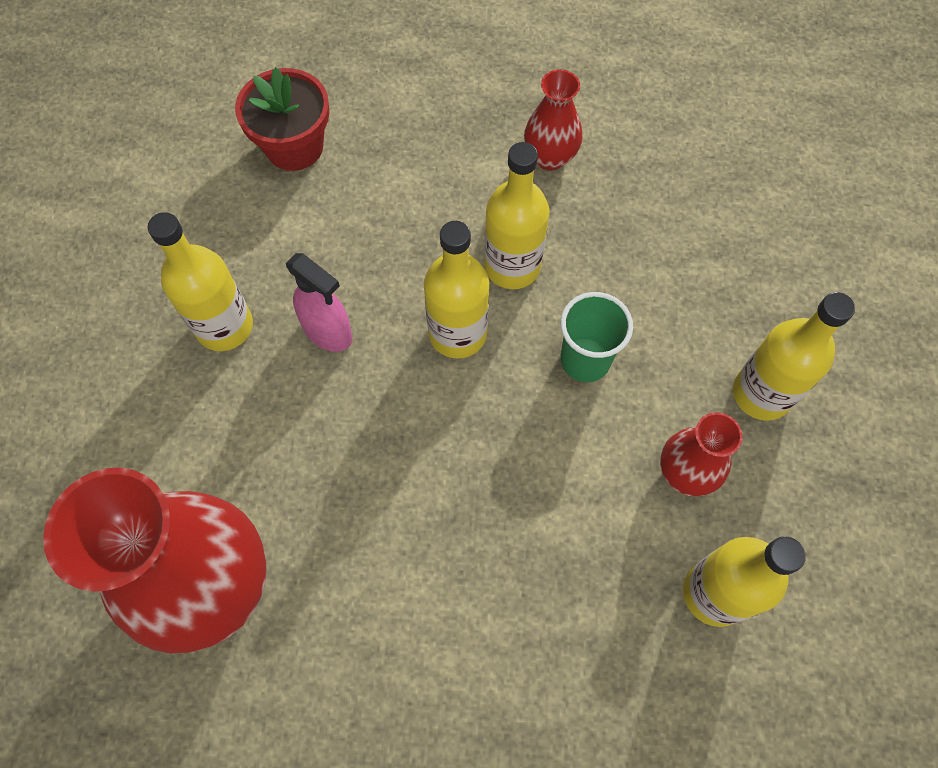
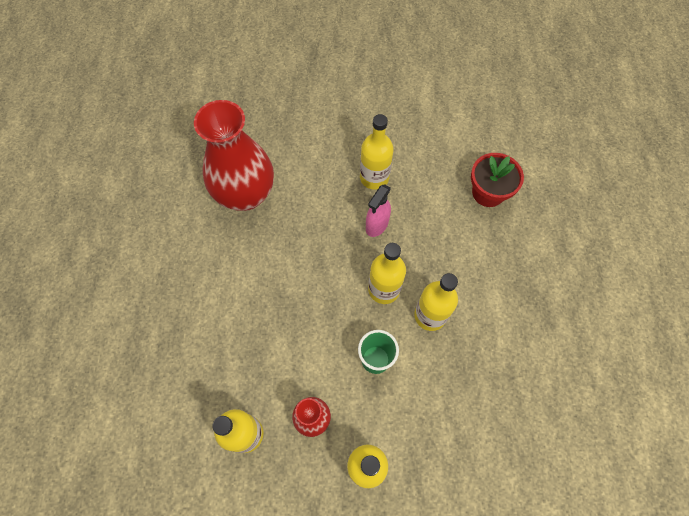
camera: 85 degrees right, 0 degrees up
red vase [524,69,582,170] -> none

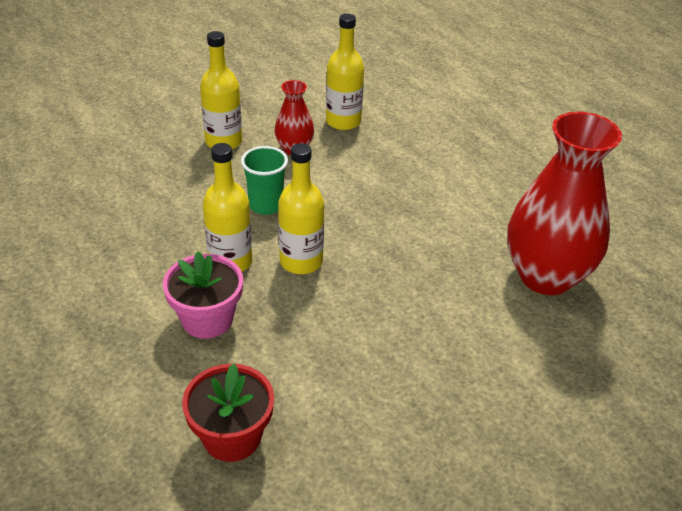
camera: 145 degrees right, 25 degrees down
yellow bottle [360,114,394,190] -> none
pink spray bottle [366,184,391,237] -> none
none -> pink flower pot [163,251,243,339]

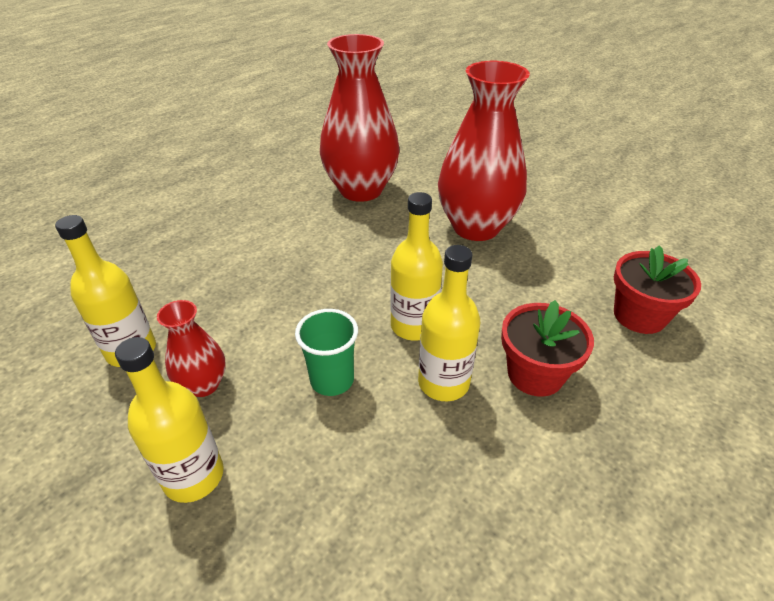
camera: 105 degrees left, 0 degrees up
pink flower pot [163,251,243,339] -> red flower pot [501,300,594,397]
none -> red vase [438,61,530,241]

